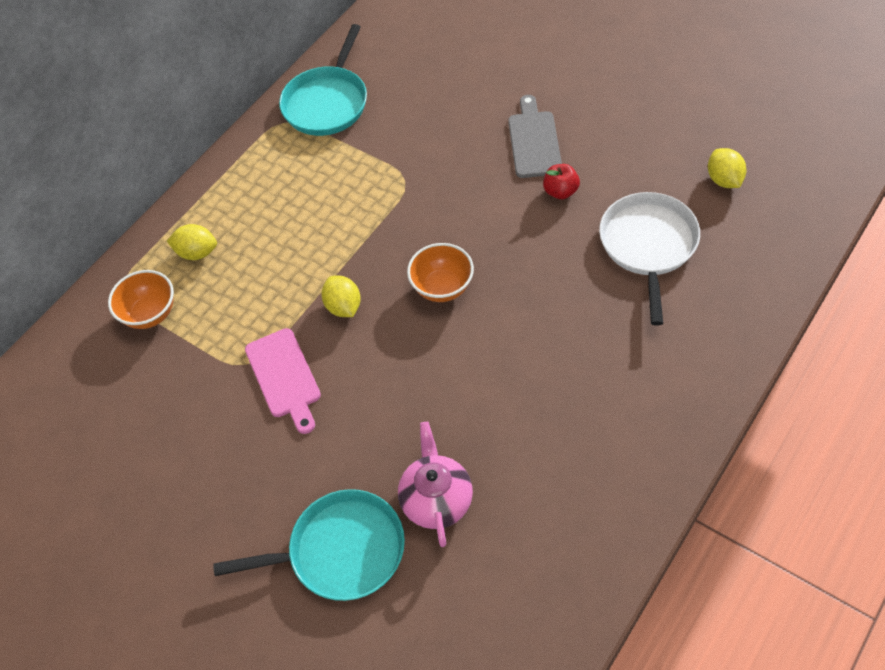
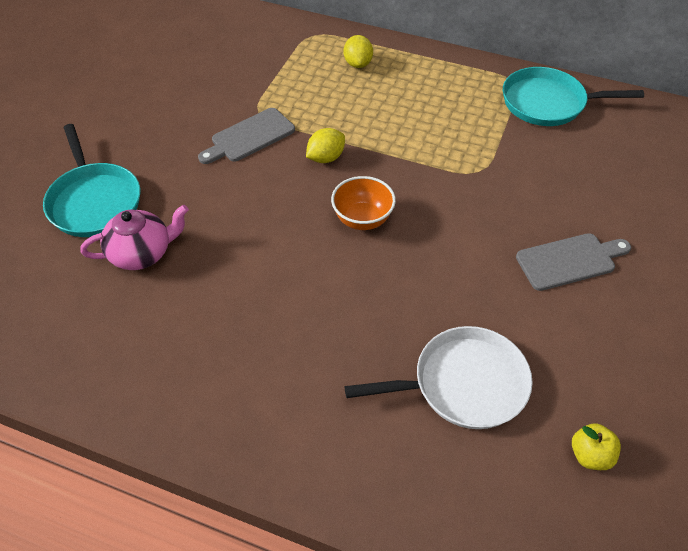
camera: 70 degrees right, 5 degrees down
orange bowl [108,270,174,329] -> none
pink cutting board [245,328,321,434] -> grey cutting board [198,108,295,164]
red apple [543,164,580,199] -> none
yellow lemon [708,148,747,188] -> yellow apple [572,423,621,470]

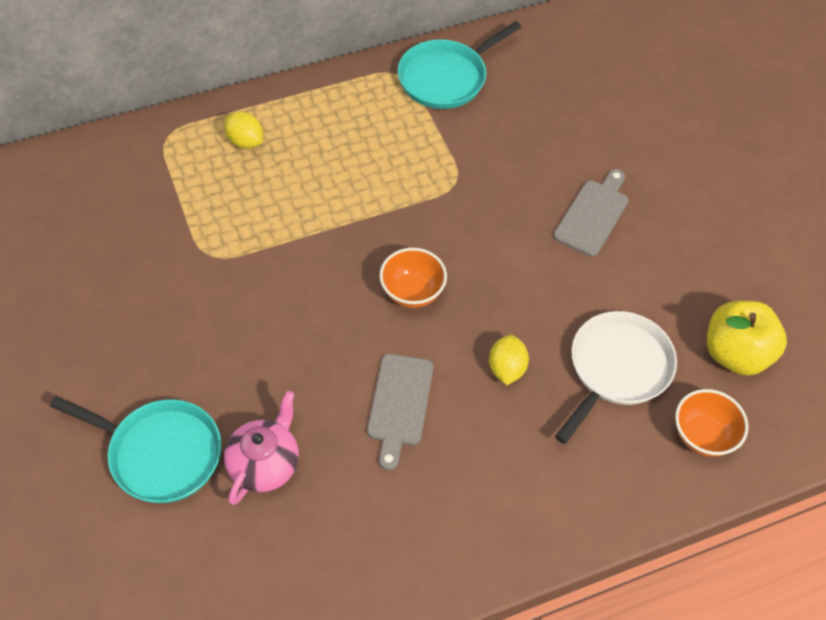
camera: 45 degrees left, 5 degrees up
grey cutting board [198,108,295,164] -> grey cutting board moved to [367,354,433,470]
yellow lemon [306,128,345,163] -> yellow lemon moved to [489,335,529,385]
yellow apple [572,423,621,470] -> yellow apple [707,301,787,376], size x1.92
none -> orange bowl [675,389,749,457]

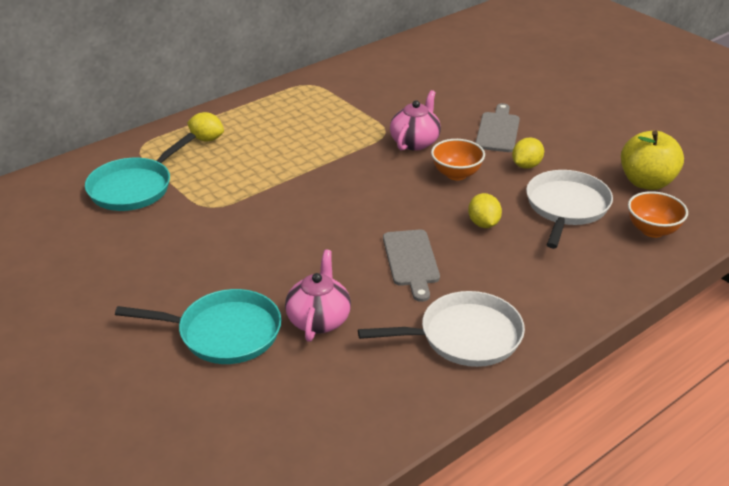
camera: 15 degrees left, 20 degrees down
orange bowl [379,248,447,308] -> orange bowl moved to [431,139,485,180]
turquoise pan [398,21,522,109] -> turquoise pan moved to [85,133,196,211]
none -> white pan [358,291,525,367]
none -> pink teapot [390,90,441,151]
none -> yellow lemon [512,138,544,169]

